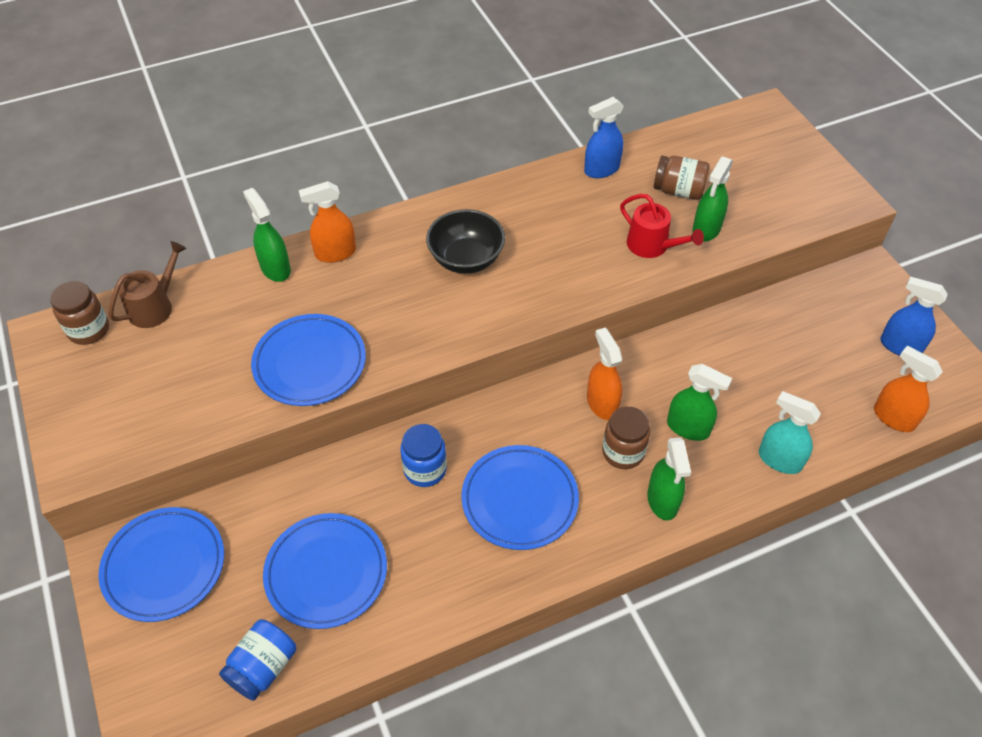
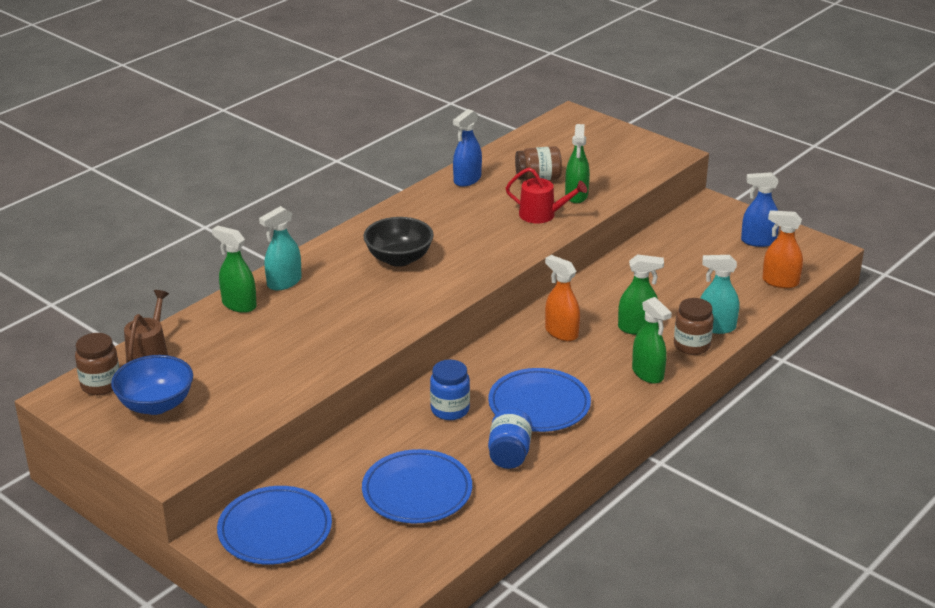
camera: 25 degrees left, 20 degrees down
blue jar [219,619,296,701] -> blue jar moved to [488,408,532,469]
blue plate [251,314,366,406] -> none
orange spray bottle [299,181,356,263] -> turquoise spray bottle [259,206,302,290]
brown jar [602,407,650,469] -> brown jar moved to [674,298,714,355]
none -> blue bowl [111,355,193,415]

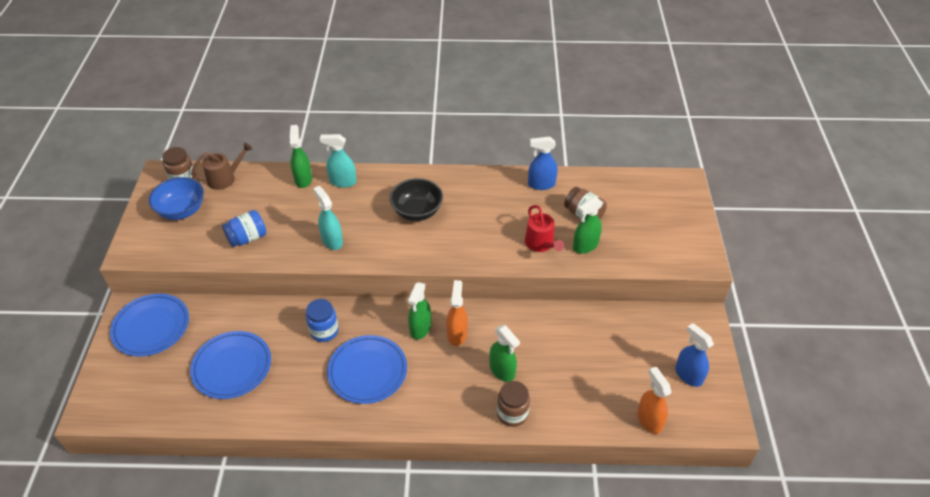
camera: 50 degrees right, 15 degrees up
blue jar [488,408,532,469] -> blue jar moved to [222,210,267,247]
green spray bottle [632,297,672,384] -> green spray bottle moved to [408,282,431,340]
turquoise spray bottle [700,255,739,334] -> turquoise spray bottle moved to [313,186,343,250]

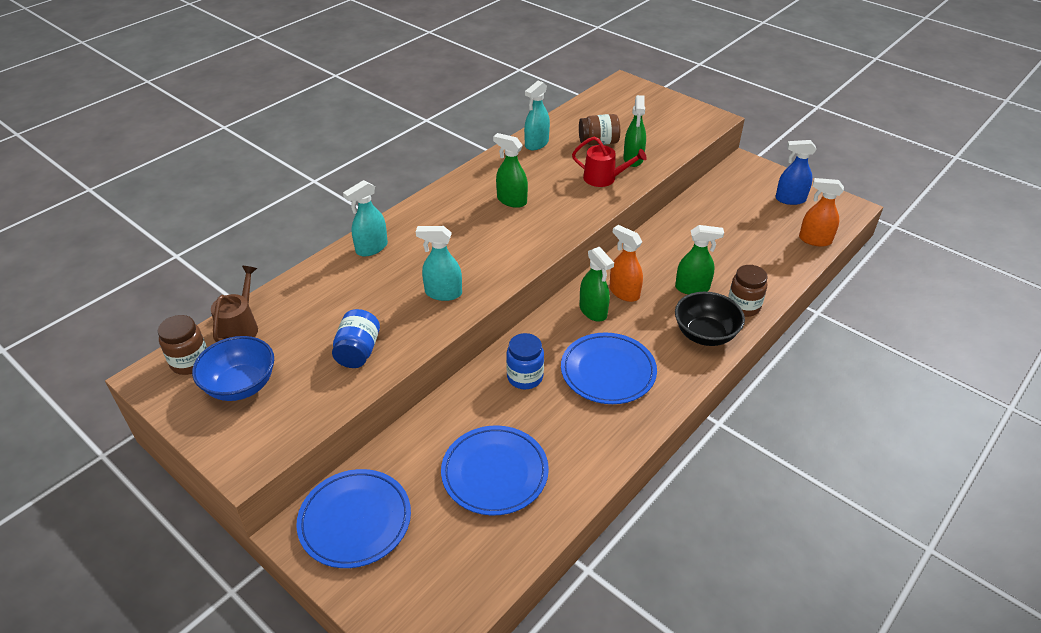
camera: 50 degrees left, 5 degrees down
green spray bottle [290,125,312,188] -> green spray bottle moved to [493,133,528,208]
black bowl [390,178,443,221] -> black bowl moved to [675,292,745,346]
blue spray bottle [528,137,558,190] -> turquoise spray bottle [524,81,550,150]

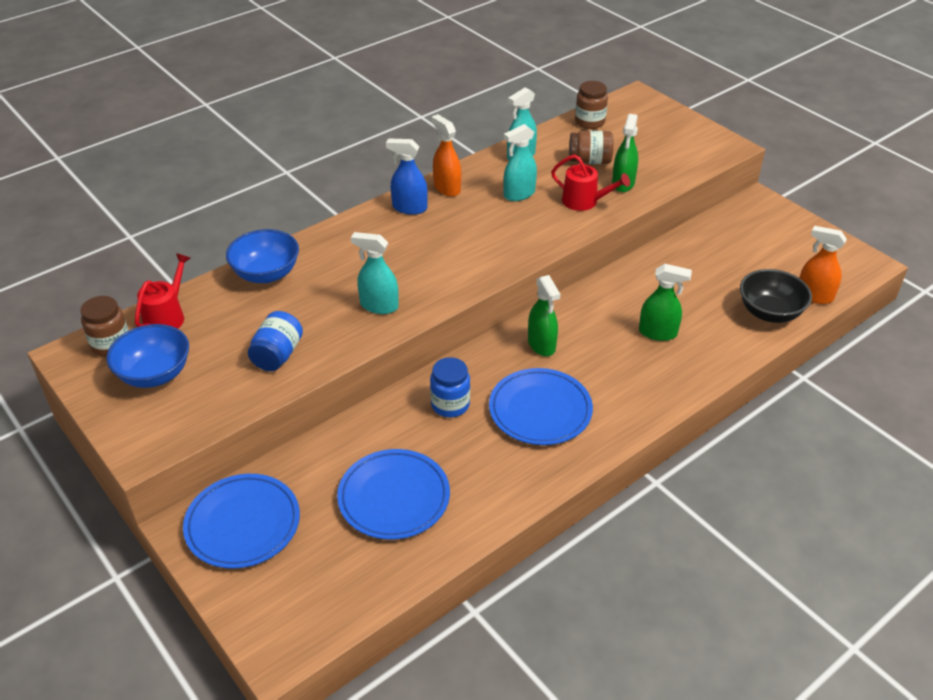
camera: 10 degrees right, 0 degrees up
brown watering can [211,266,258,342] -> red watering can [135,253,191,329]
turquoise spray bottle [343,180,388,256] -> turquoise spray bottle moved to [503,124,537,201]
green spray bottle [493,133,528,208] -> none
orange spray bottle [609,225,643,302] -> orange spray bottle moved to [431,114,461,197]
black bowl [675,292,745,346] -> black bowl moved to [740,269,812,323]
brown jar [728,265,768,317] -> brown jar moved to [575,81,608,129]
blue spray bottle [775,140,817,205] -> blue spray bottle moved to [386,138,428,215]
none -> blue bowl [226,229,299,283]

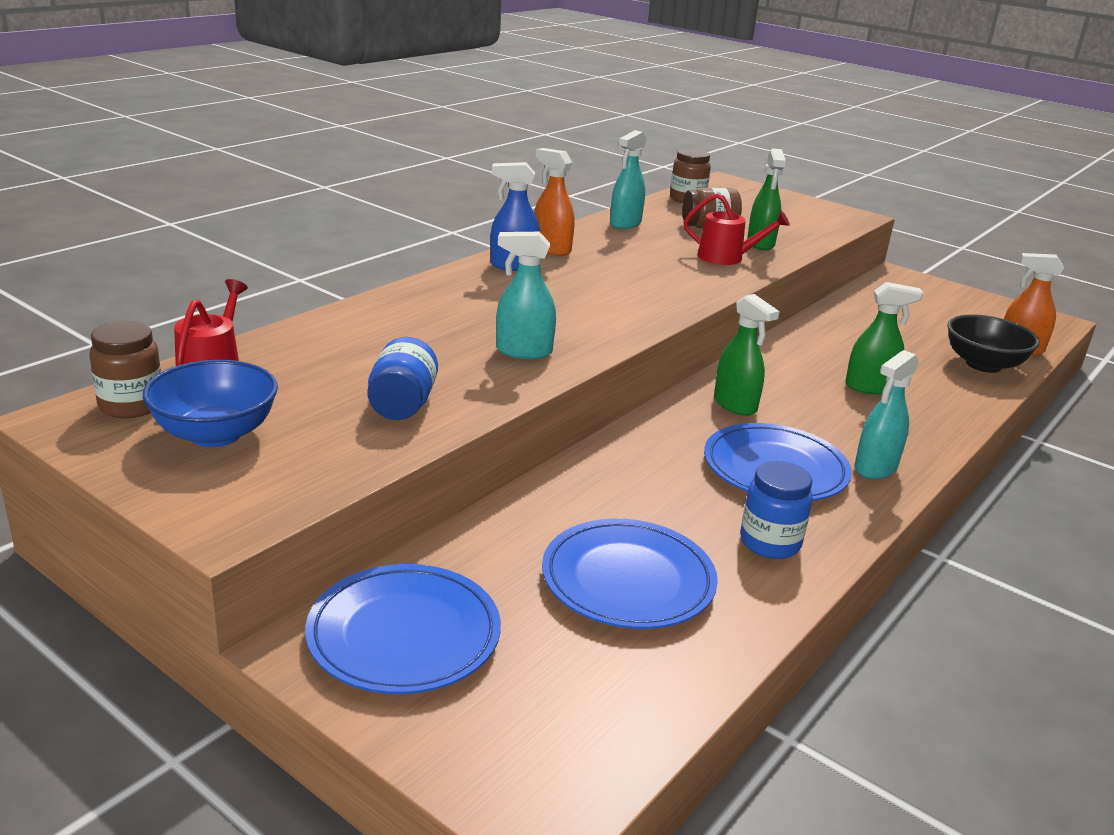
camera: 15 degrees left, 15 degrees down
blue bowl [226,229,299,283] -> none
blue jar [430,357,470,417] -> blue jar moved to [740,461,813,559]
turquoise spray bottle [503,124,537,201] -> turquoise spray bottle moved to [854,350,919,479]

